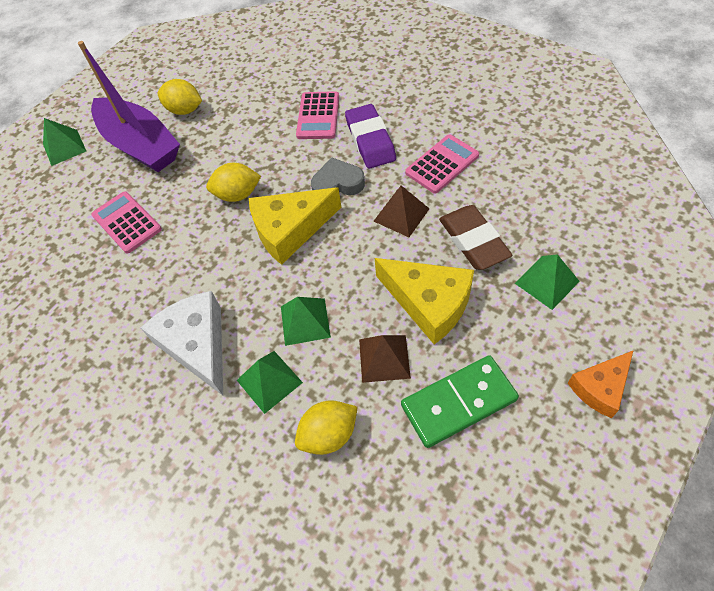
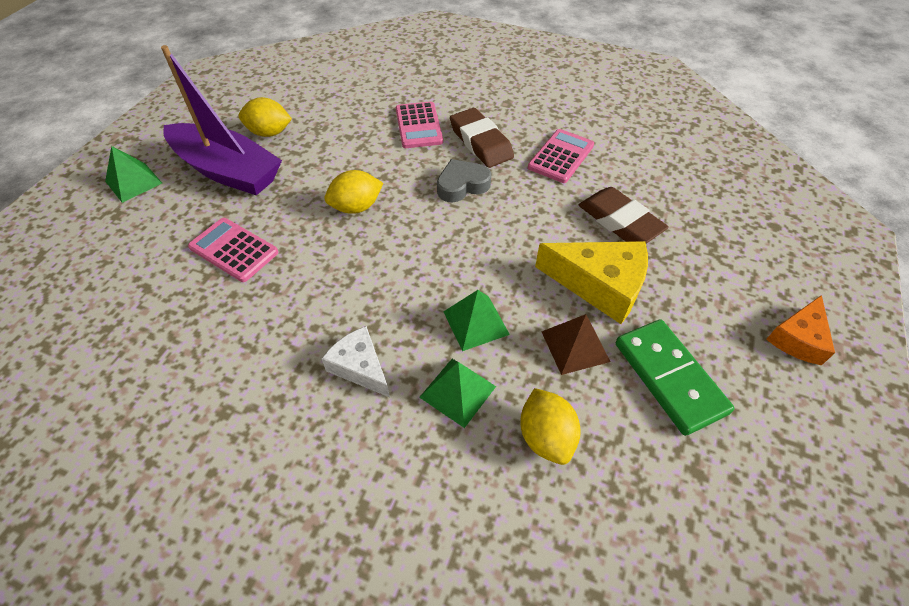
camera: 20 degrees left, 5 degrees down
white cheese [141,291,223,395] -> white cheese [322,326,390,397], size x0.62
yellow cheese [249,187,341,265] -> none
yellow lemon [295,400,358,455] -> yellow lemon turned 60 degrees counterclockwise [520,388,581,465]
purple eraser [345,104,396,169] -> brown eraser [450,108,514,168]
brown pyramid [374,185,429,237] -> none
green domino [401,355,519,448] -> green domino turned 75 degrees counterclockwise [616,319,734,436]
green pyramid [515,254,580,310] -> none

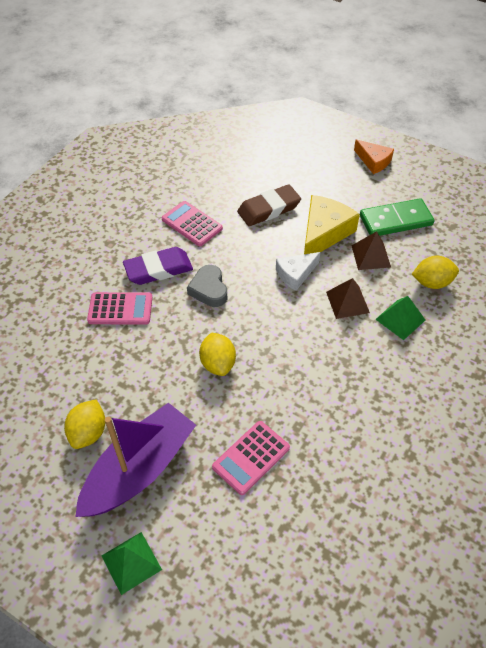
camera: 80 degrees left, 0 degrees up
white cheese [322,326,390,397] -> white cheese moved to [276,252,321,291]
green pyramid [443,290,510,351] -> brown pyramid [326,278,370,319]
brown eraser [450,108,514,168] -> purple eraser [123,247,193,285]

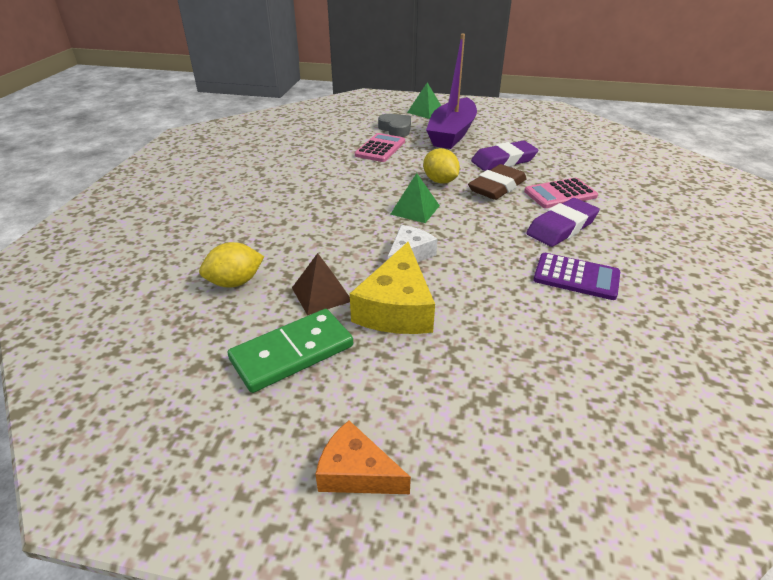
camera: 160 degrees right, 15 degrees down
yellow lemon [64,399,105,449] -> none
pink calculator [162,201,223,246] -> purple calculator [533,253,620,300]
grey heart [187,265,227,307] -> grey heart moved to [378,114,411,137]
brown eraser [237,184,301,226] -> brown eraser moved to [468,164,527,200]
brown pyramid [326,278,370,319] -> none
green pyramid [375,296,425,340] -> green pyramid moved to [390,173,440,223]
none -> purple eraser [471,140,538,171]

